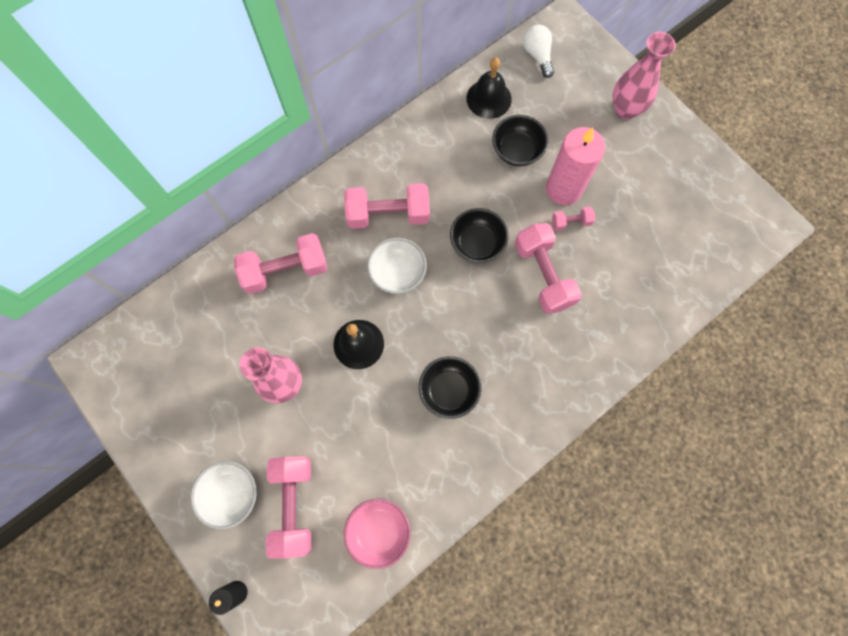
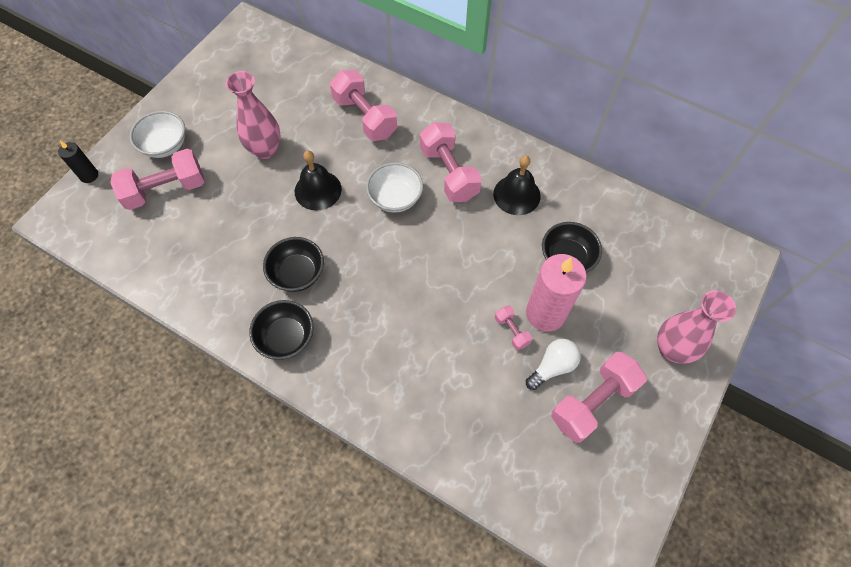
camera: 70 degrees right, 10 degrees down
pink bowl [344,498,411,569] -> none
black bowl [450,208,509,263] -> black bowl moved to [249,300,313,360]
black bell [467,57,512,119] -> black bell moved to [493,156,541,215]
pink dumbbell [515,223,582,314] -> pink dumbbell moved to [551,352,647,443]
white light bulb [523,24,554,78] -> white light bulb moved to [526,339,581,390]

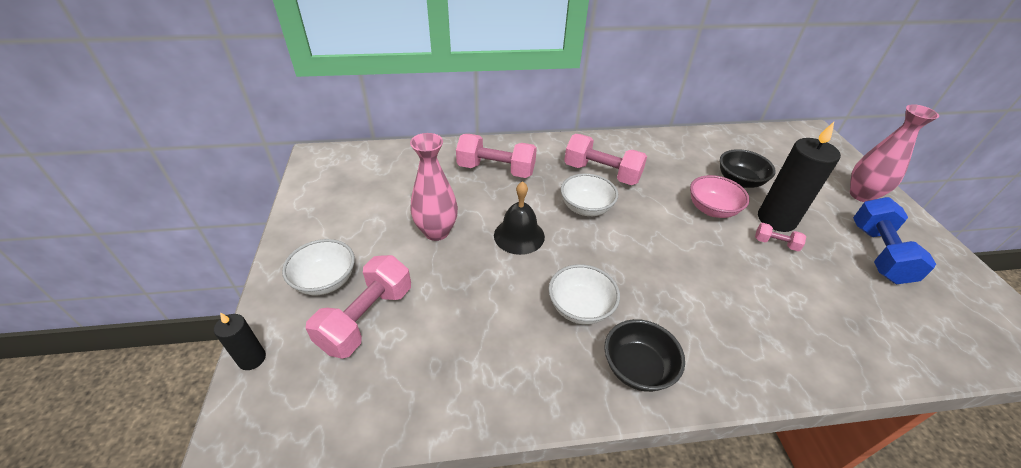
camera: 40 degrees left, 20 degrees down
black bowl [263,237,324,292] -> white bowl [549,264,620,325]
black bell [493,156,541,215] -> none
pink candle [526,254,587,332] -> black candle [758,122,841,232]
white light bulb [526,339,581,390] -> none
pink dumbbell [551,352,647,443] -> blue dumbbell [853,197,936,284]
none -> pink bowl [690,175,750,218]

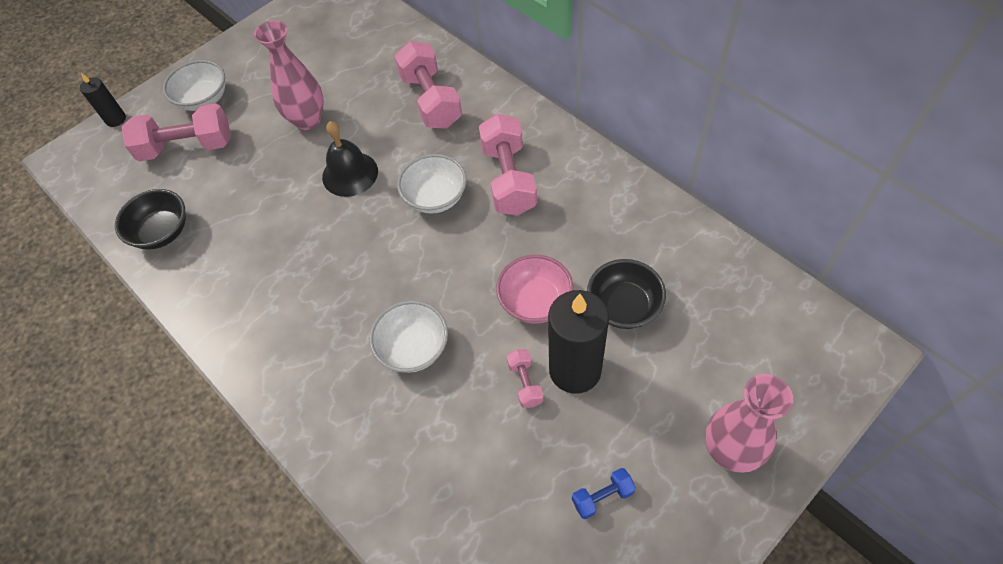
camera: 60 degrees right, 15 degrees up
white bowl [549,264,620,325] -> white bowl moved to [369,300,448,373]
black bowl [604,319,685,392] -> black bowl moved to [115,189,186,250]
blue dumbbell [853,197,936,284] -> blue dumbbell [572,468,636,519], size x0.48

